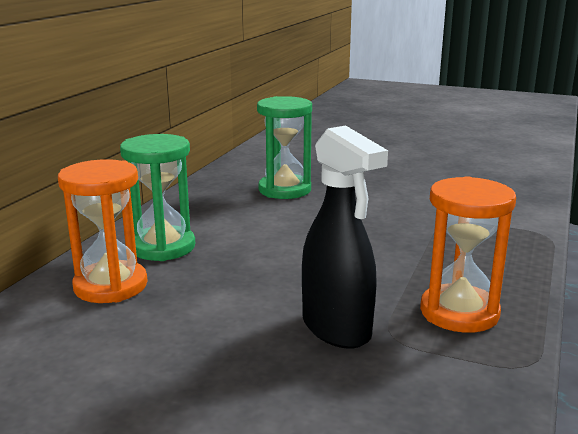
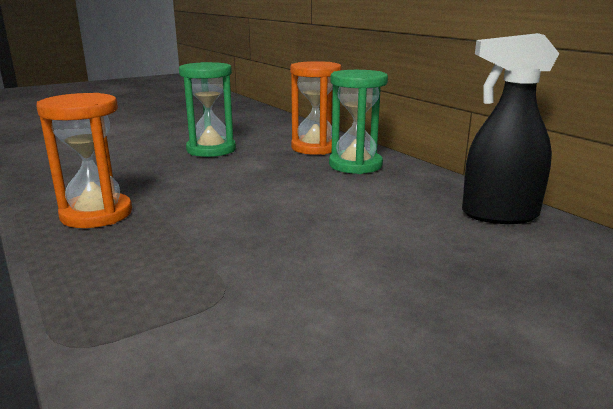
camera: 125 degrees right, 0 degrees up
green hourglass [257,96,312,199] -> green hourglass moved to [179,62,236,157]
black spray bottle [302,126,388,349] -> black spray bottle moved to [462,33,559,224]

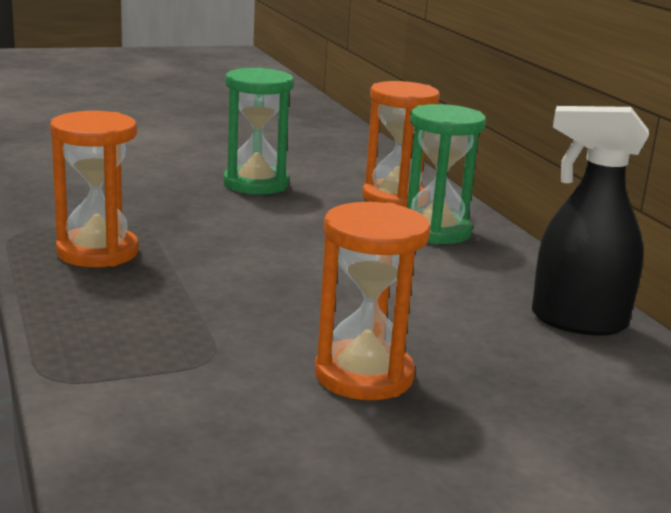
camera: 10 degrees right, 0 degrees up
none -> orange hourglass [315,202,430,400]

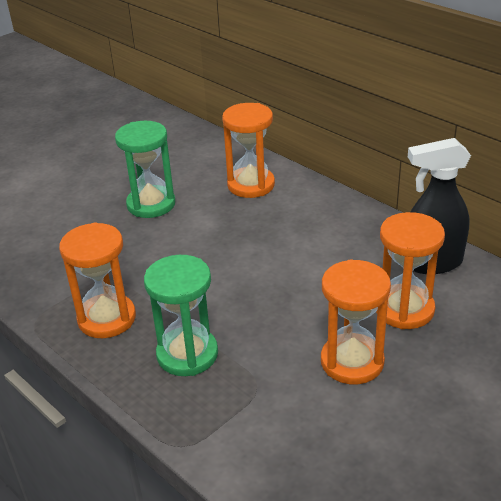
camera: 20 degrees left, 15 degrees up
green hourglass [407,104,486,244] -> green hourglass moved to [144,255,218,376]
none -> orange hourglass [376,212,445,329]

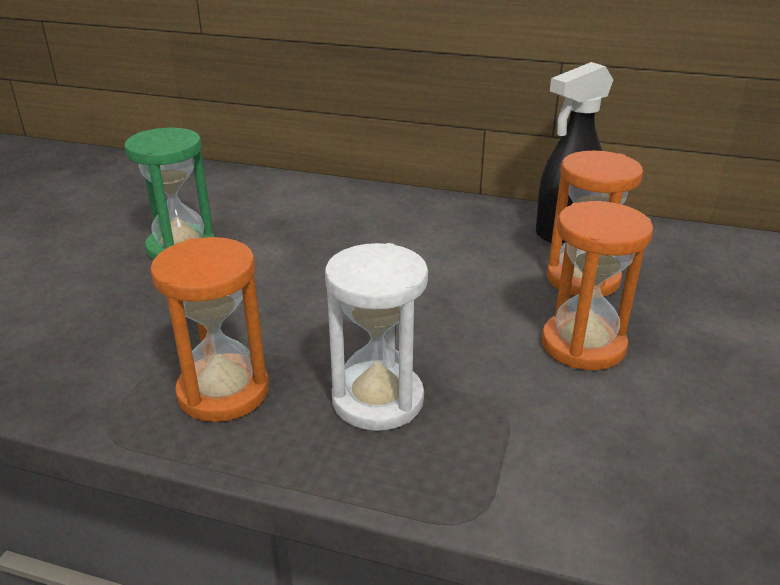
camera: 30 degrees left, 5 degrees down
green hourglass [144,255,218,376] -> white hourglass [325,243,428,431]
orange hourglass [222,103,275,198] -> none

